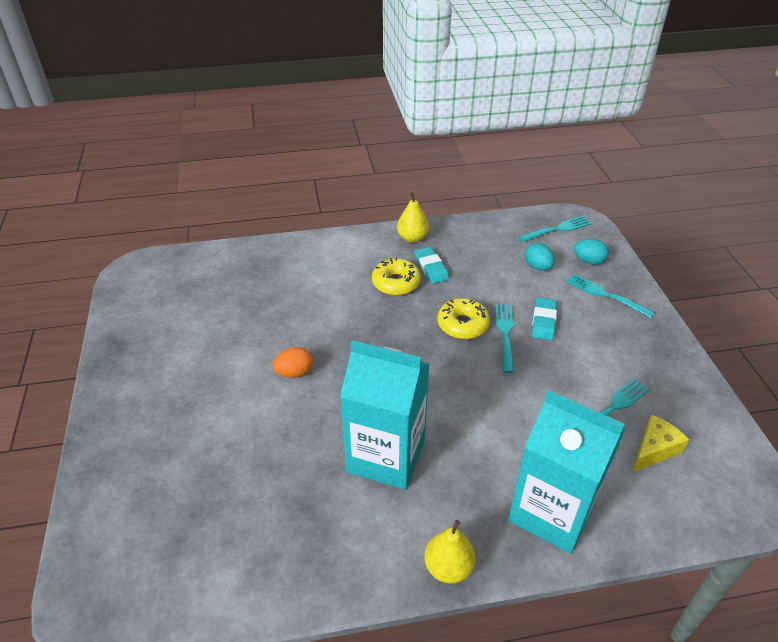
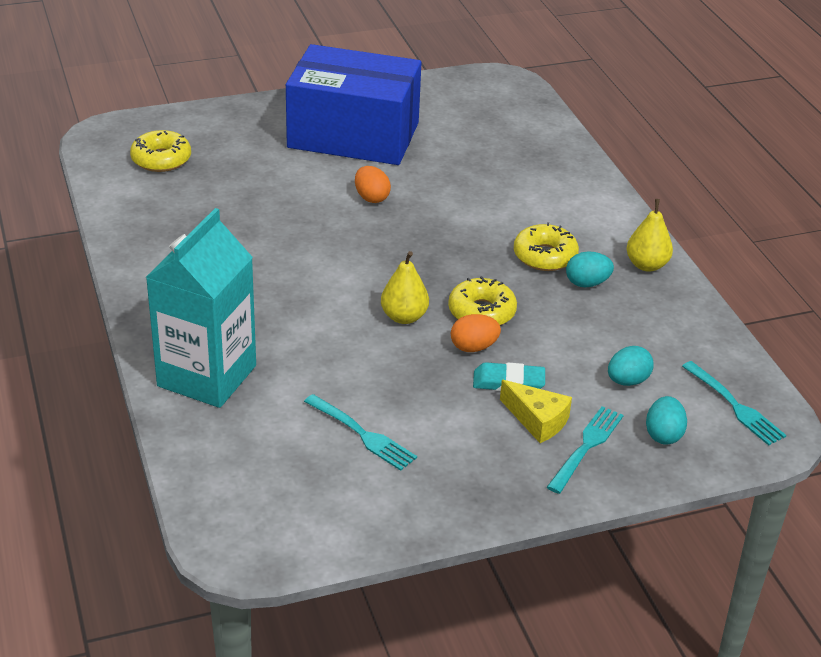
camera: 80 degrees right, 5 degrees down
turquoise carton [340,340,430,490] -> none
turquoise eraser [414,247,449,284] -> turquoise egg [566,251,614,287]
yellow pear [424,520,475,584] -> yellow pear moved to [381,251,429,324]
turquoise fork [495,304,514,373] -> orange egg [451,314,501,352]
yellow cheese [633,414,689,472] -> yellow cheese moved to [500,380,572,443]
none -> yellow donut [130,130,191,172]
none -> blue box [286,44,422,165]

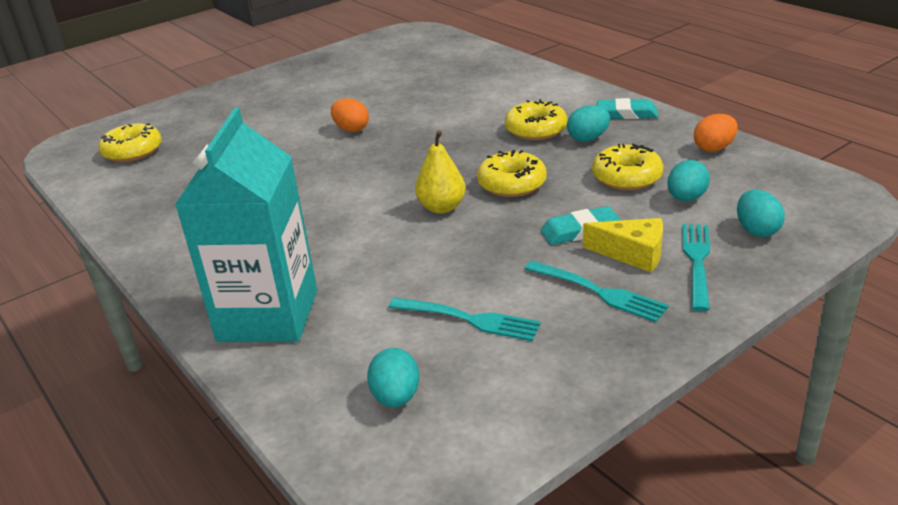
camera: 15 degrees left, 5 degrees down
blue box [286,44,422,165] -> none
orange egg [451,314,501,352] -> orange egg moved to [694,114,738,152]
yellow pear [626,199,673,272] -> turquoise eraser [597,98,658,119]
turquoise fork [682,361,786,446] -> turquoise fork moved to [524,261,669,322]
none -> turquoise egg [367,348,420,407]
none -> yellow donut [592,144,664,190]

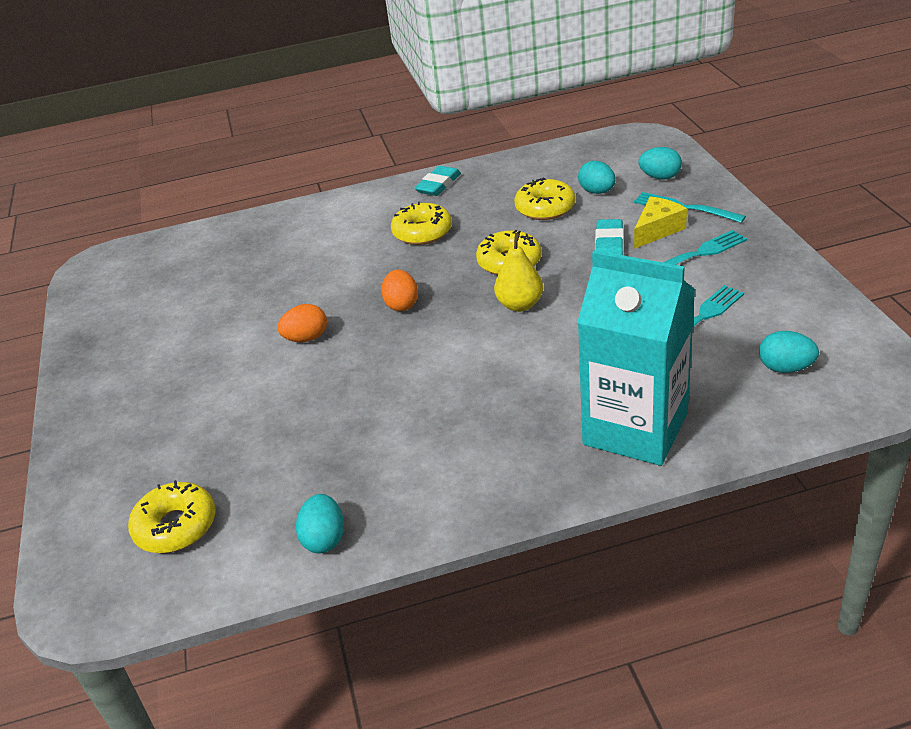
camera: 65 degrees left, 5 degrees up
turquoise egg [567,106,610,142] -> turquoise egg moved to [296,494,344,553]
orange egg [694,114,738,152] -> orange egg moved to [381,270,418,311]

